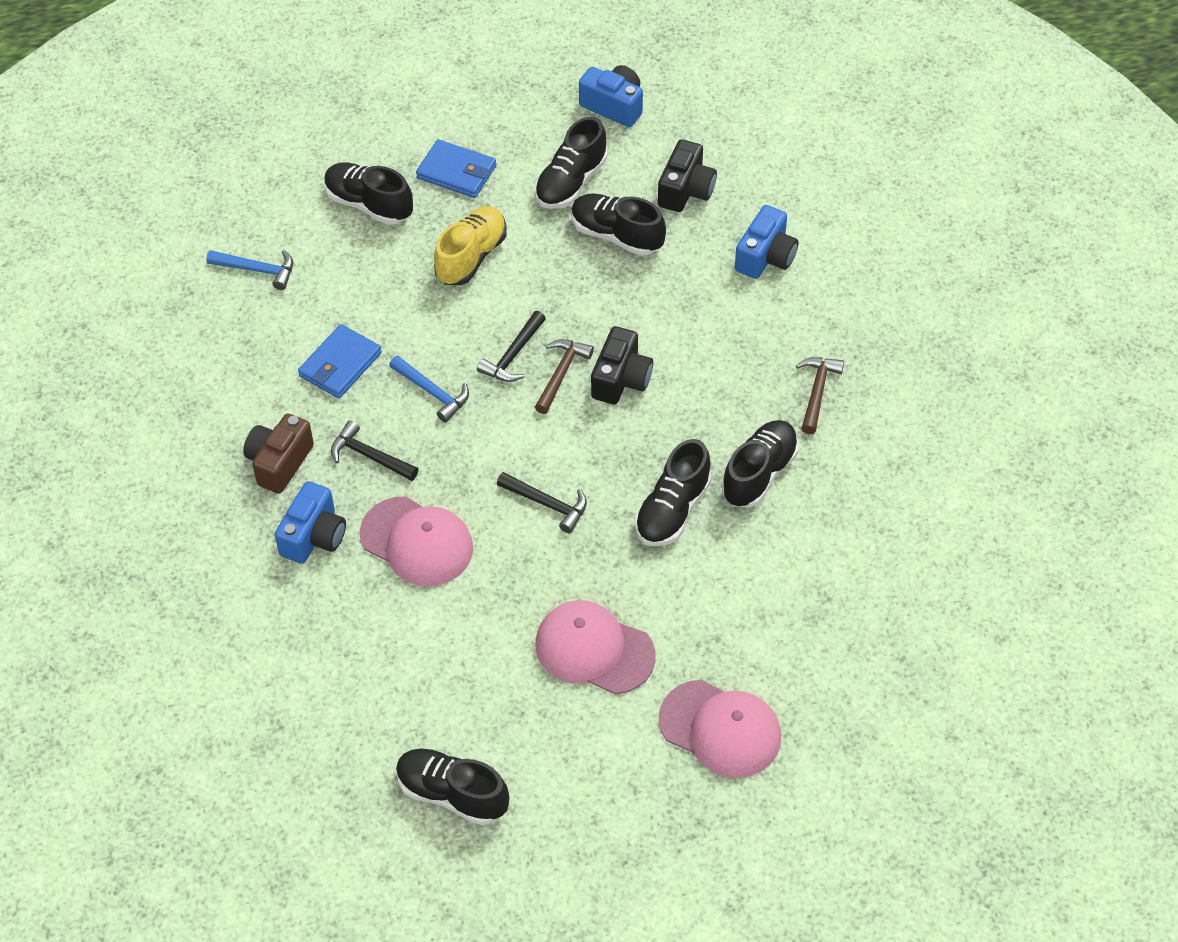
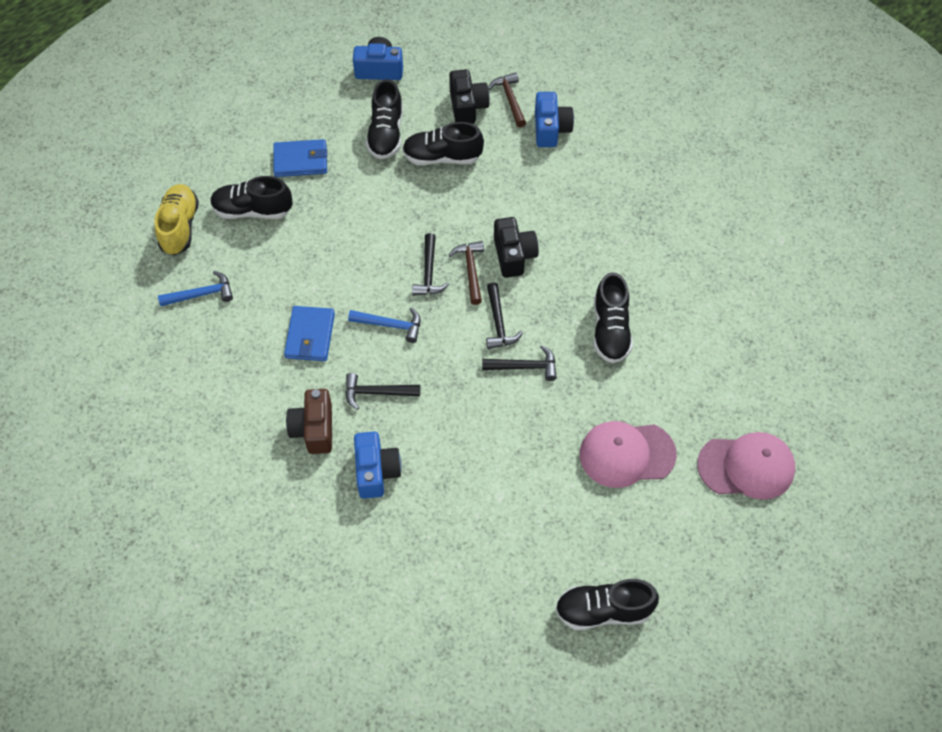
camera: 30 degrees left, 5 degrees up
pink cap [360,496,473,586] -> none
yellow shoe [434,206,507,285] -> yellow shoe moved to [155,184,199,255]
black shoe [721,420,799,507] -> none
brown hammer [796,357,844,434] -> brown hammer moved to [488,73,526,127]
none -> black hammer [486,283,523,349]

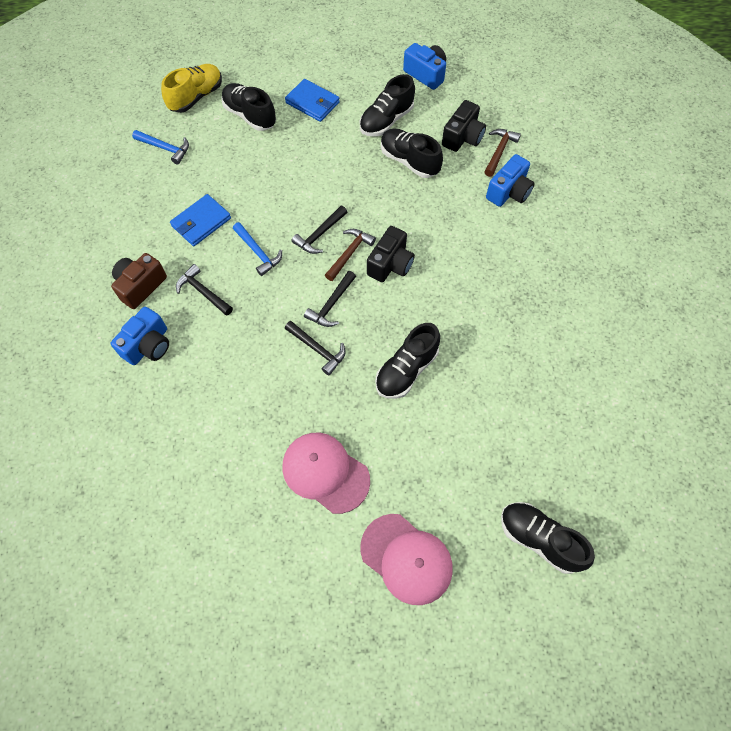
camera: 40 degrees right, 5 degrees up
black shoe [555,579,659,630] -> black shoe moved to [501,502,595,574]

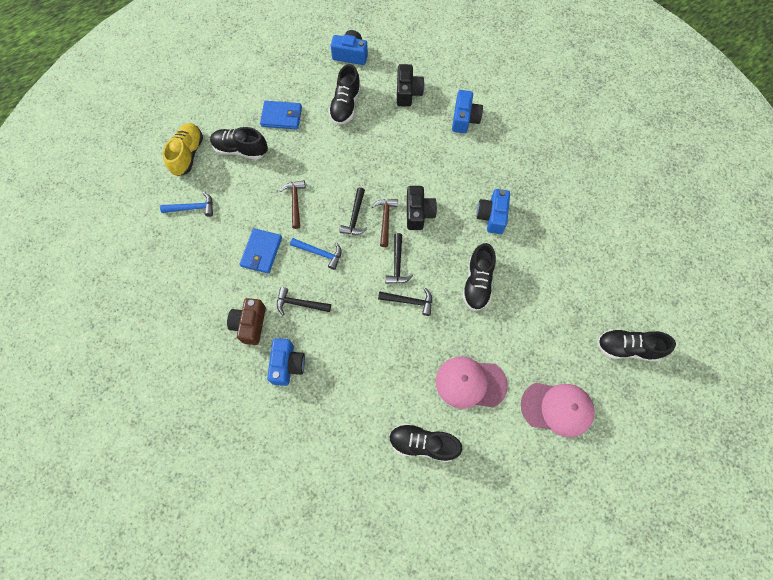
camera: 30 degrees left, 5 degrees up
black shoe [381,129,443,178] -> black shoe moved to [389,423,462,462]
brown hammer [484,129,521,177] -> brown hammer moved to [280,180,306,229]
none -> blue camera [477,189,510,234]

